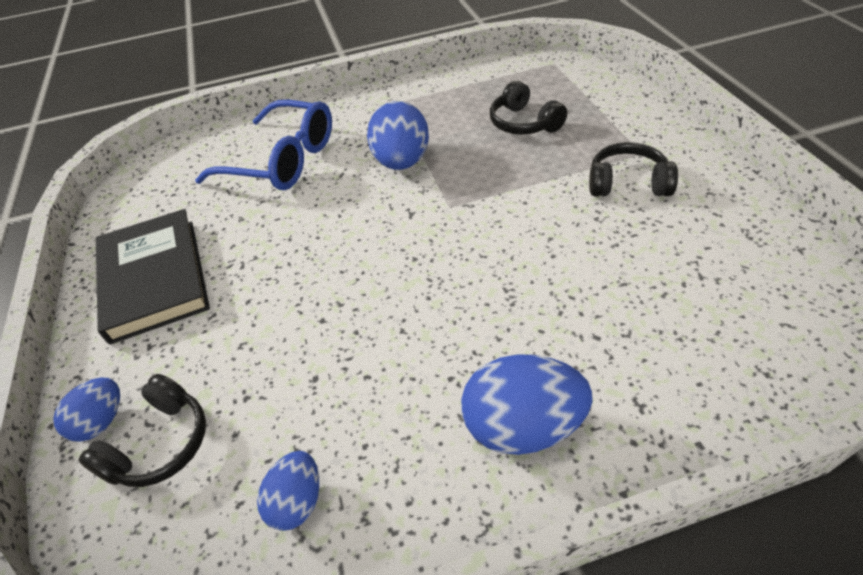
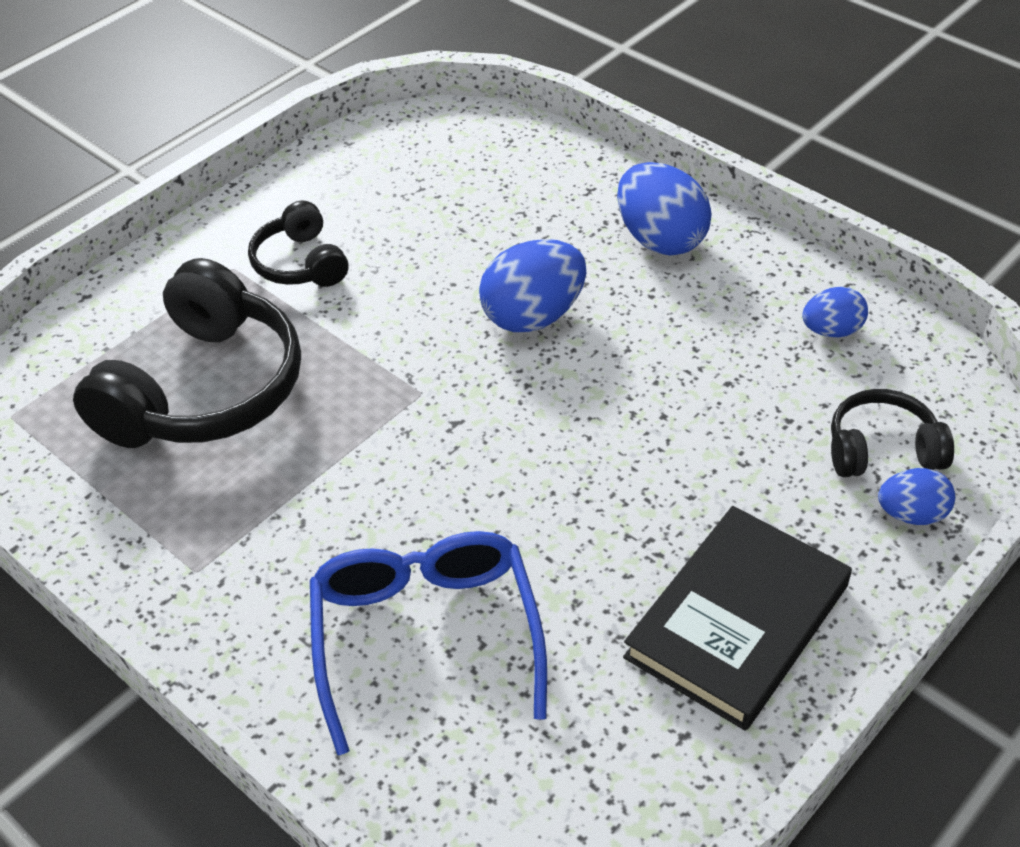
camera: 125 degrees left, 0 degrees up
blue egg [367,101,429,170] -> blue egg moved to [479,239,586,332]
black headphones [490,81,567,135] -> black headphones [73,258,301,448], size x1.91

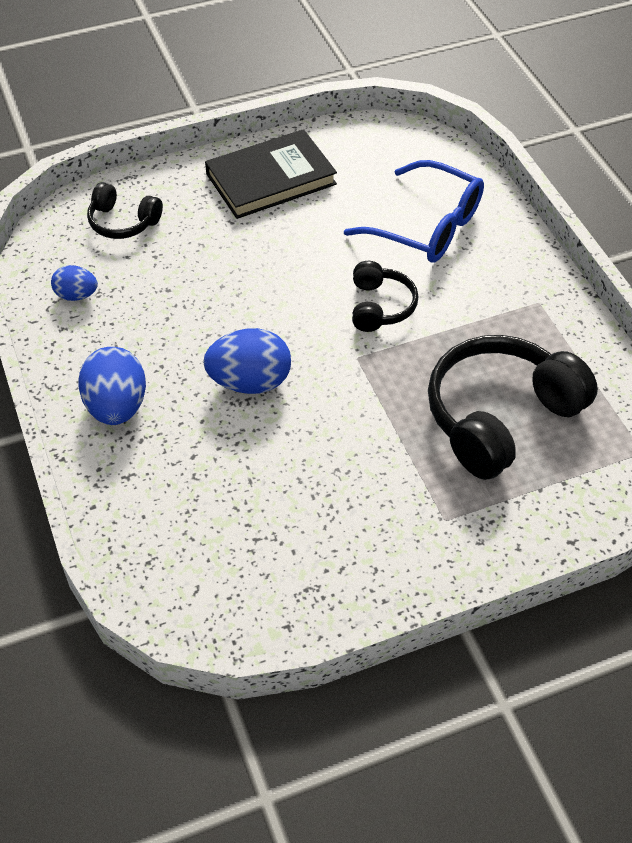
camera: 155 degrees left, 5 degrees up
black headphones [248,201,348,287] -> black headphones moved to [352,261,418,332]
blue glasses [310,531,547,755] -> blue glasses turned 75 degrees counterclockwise [344,160,484,263]
blue egg [878,468,955,525] -> none

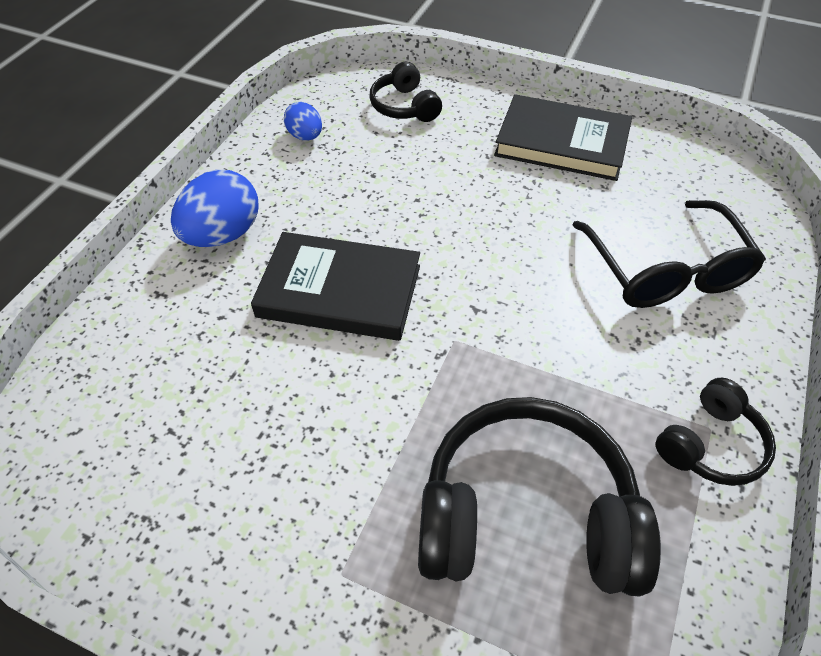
camera: 45 degrees right, 0 degrees up
blue egg [203,328,291,394] -> black book [251,232,420,341]
blue glasses [344,160,484,263] -> black glasses [573,200,766,308]
black headphones [352,261,418,332] -> black headphones moved to [655,378,776,486]

